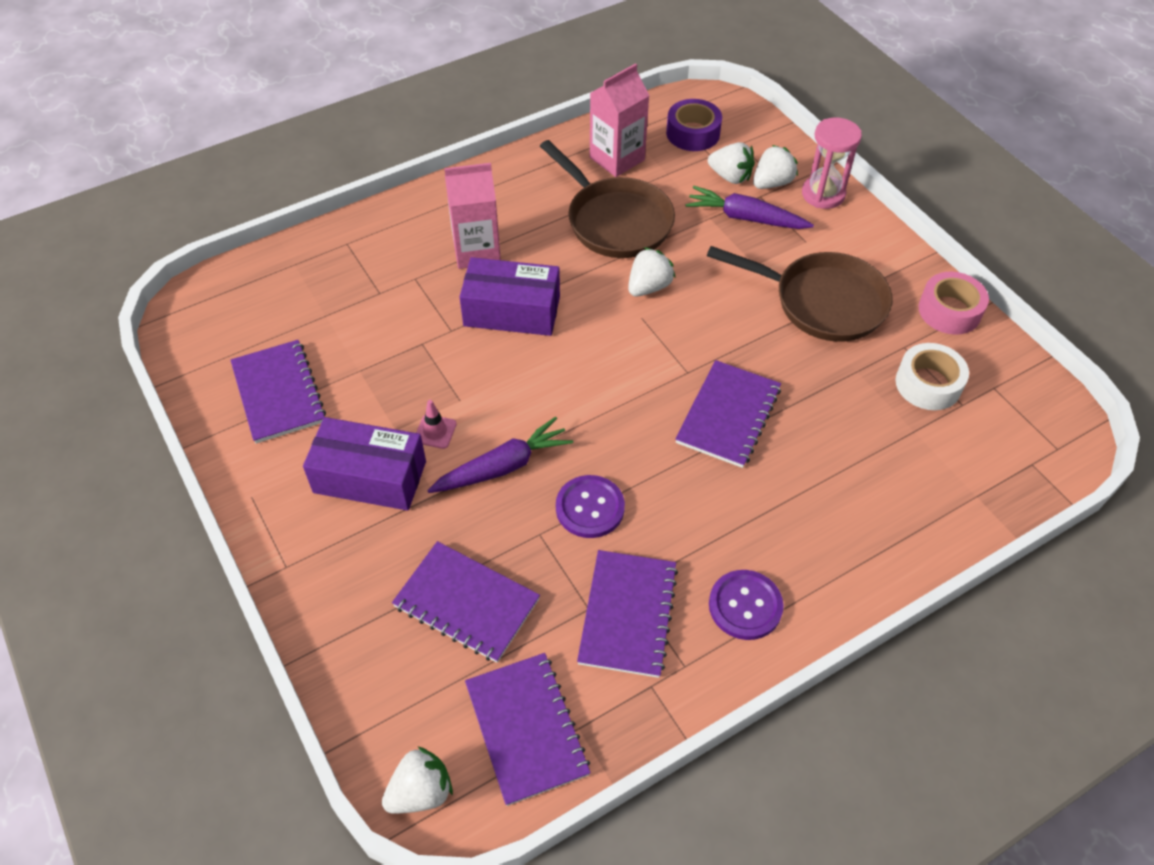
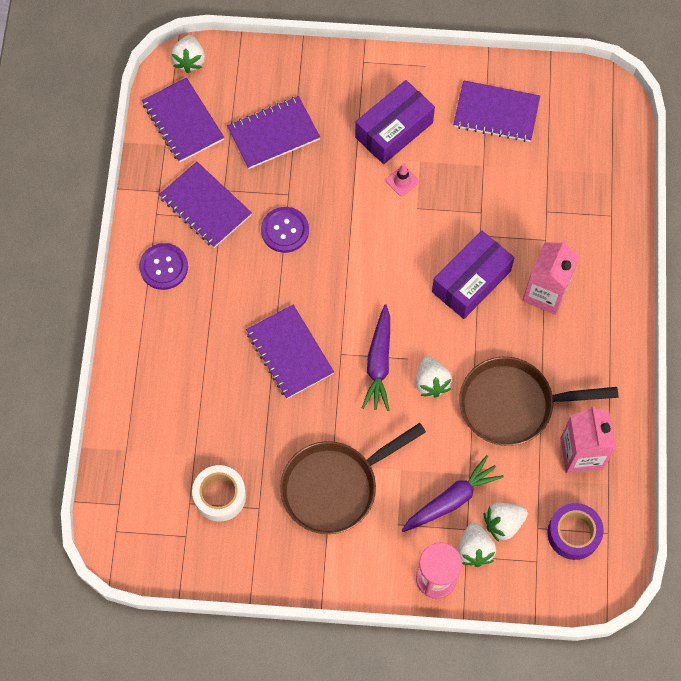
camera: 125 degrees right, 15 degrees up
purple carrot [427,417,573,493] -> purple carrot moved to [362,304,390,411]
purple notebook [465,653,591,806] -> purple notebook turned 45 degrees clockwise [142,78,224,162]
pink tape [919,272,989,335] -> none

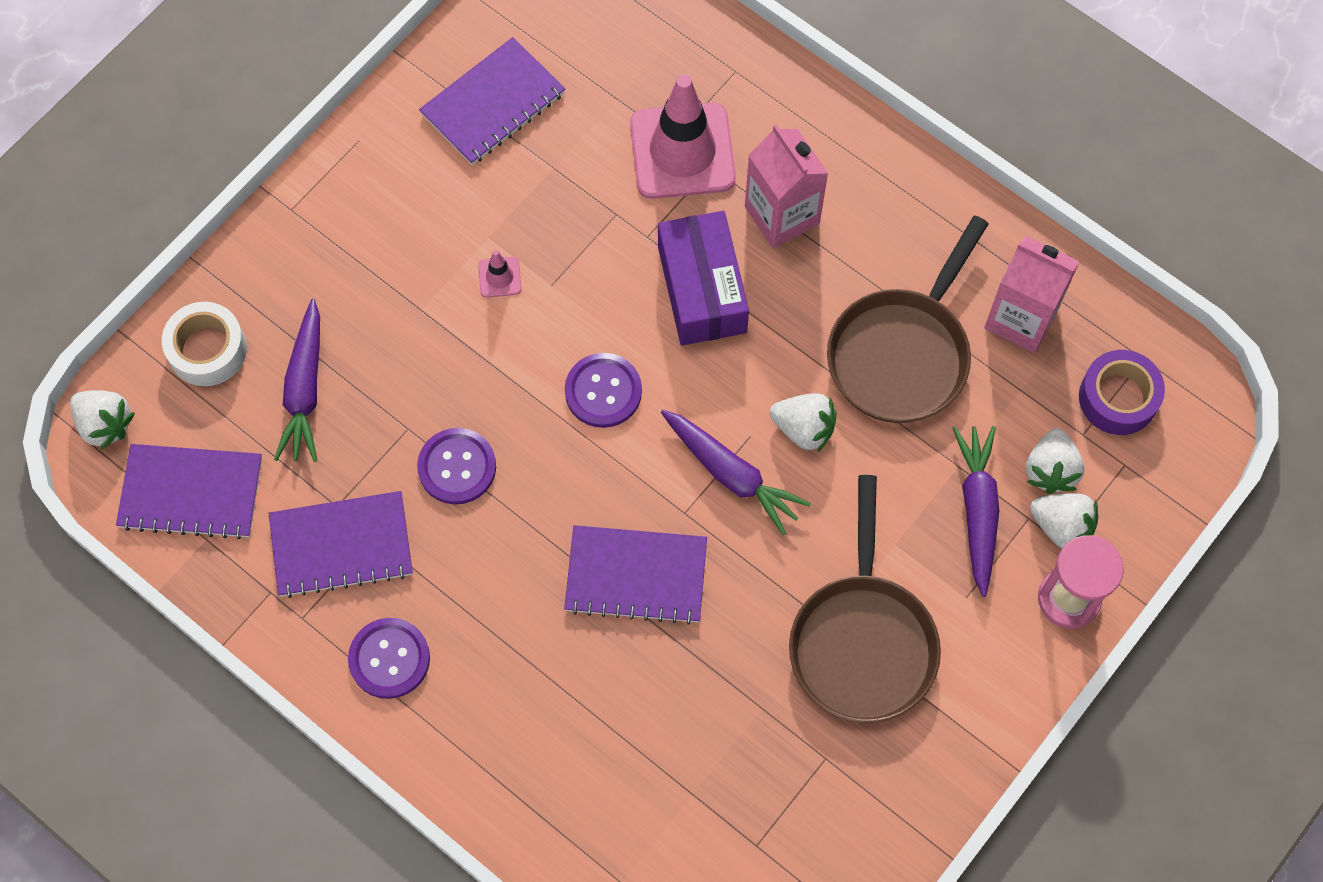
camera: 55 degrees left, 0 degrees up
white tape [192,465,246,522] -> white tape moved to [162,302,247,386]
purple notebook [227,96,320,169] -> purple carrot [274,299,320,462]
purple box [355,80,435,164] -> none
none -> purple button [565,353,642,428]
none -> pink traffic cone [630,75,736,199]

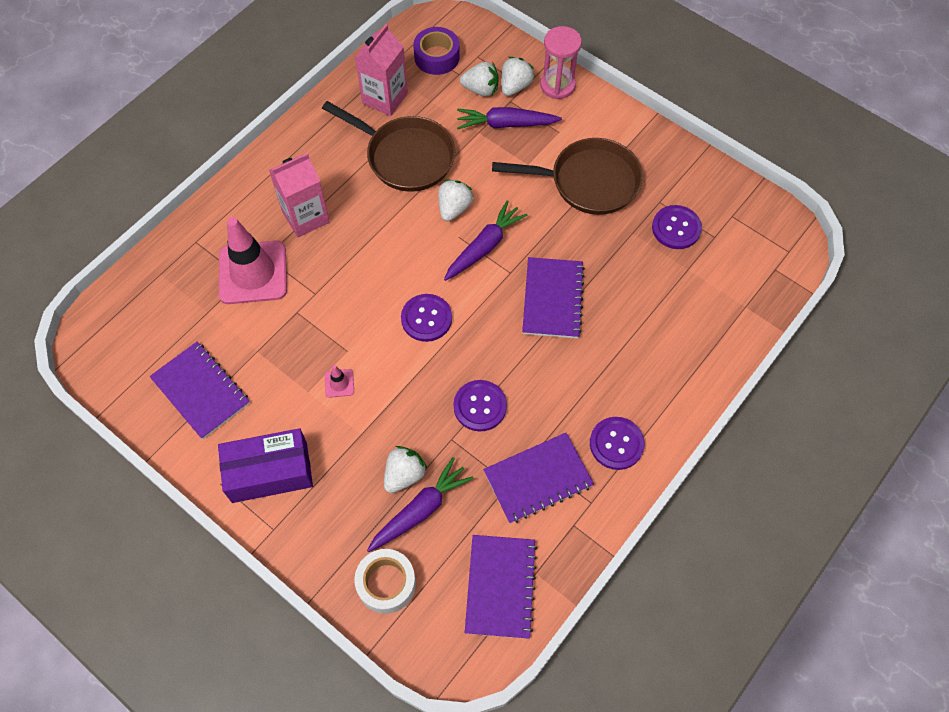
camera: 90 degrees left, 5 degrees down
white strawberry [70,390,135,450] -> white strawberry moved to [384,446,427,493]
purple notebook [269,491,413,598] -> purple notebook turned 75 degrees clockwise [483,433,594,524]
purple carrot [274,299,320,462] -> purple carrot turned 45 degrees counterclockwise [367,457,474,552]
purple box [658,211,749,346] -> purple box moved to [218,428,313,503]
none -> purple button [652,205,702,249]

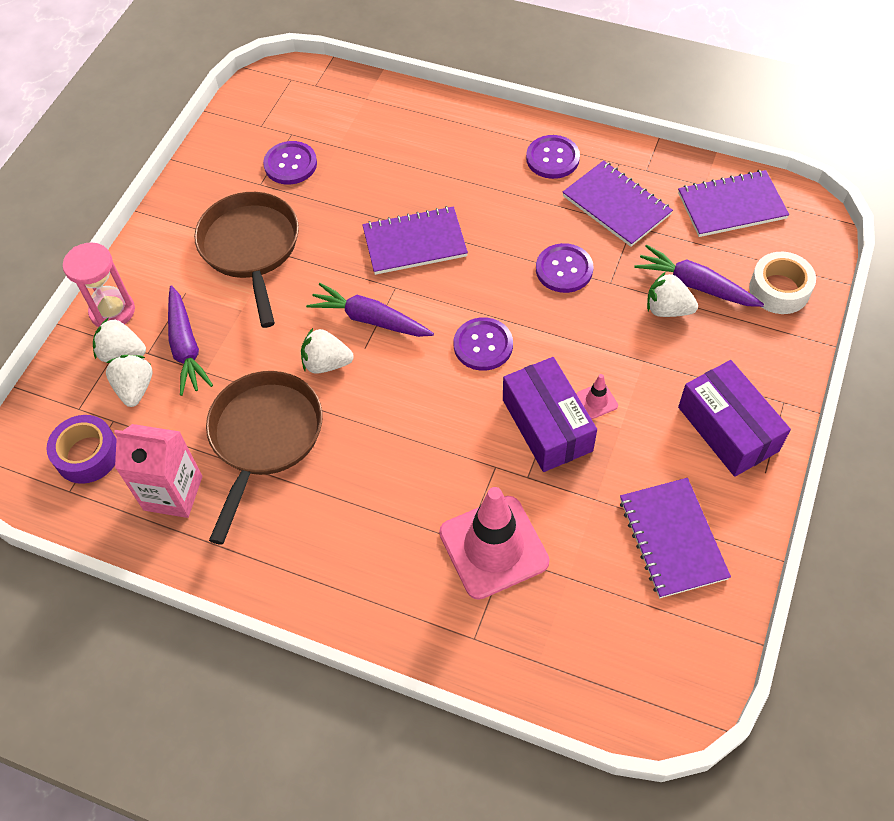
camera: 105 degrees left, 5 degrees down
purple notebook [149,342,250,439] -> purple notebook turned 45 degrees counterclockwise [620,478,731,598]
pink carton [269,153,330,237] -> none
none -> purple box [503,357,597,472]

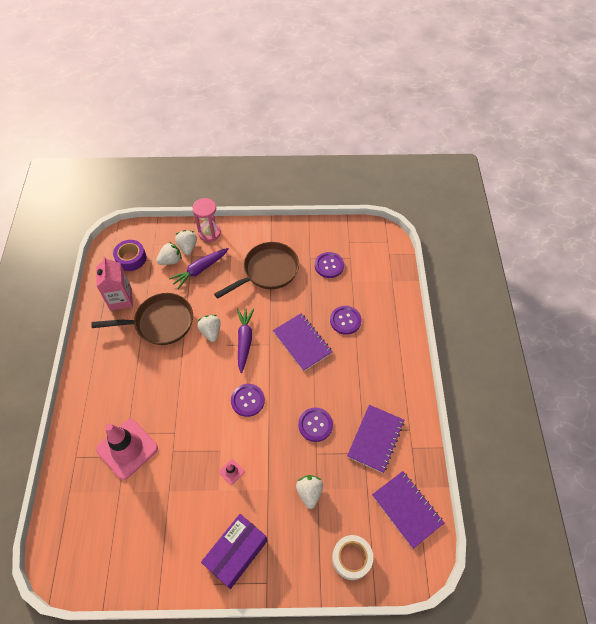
camera: 65 degrees right, 0 degrees up
purple box [503,357,597,472] -> none
purple button [526,135,580,179] -> purple button moved to [330,306,361,335]
purple notebook [620,478,731,598] -> none
purple carrot [634,245,764,307] -> none

